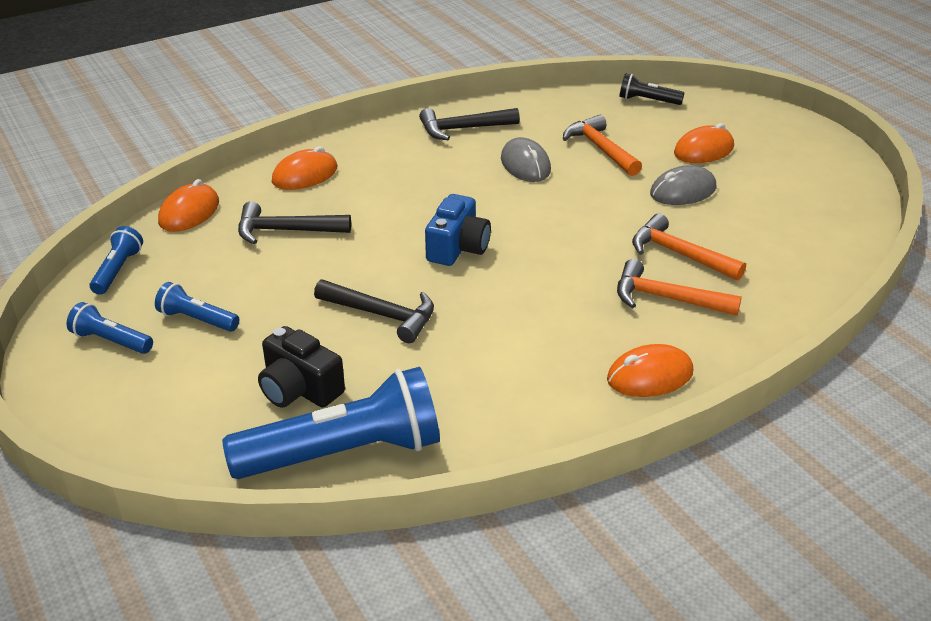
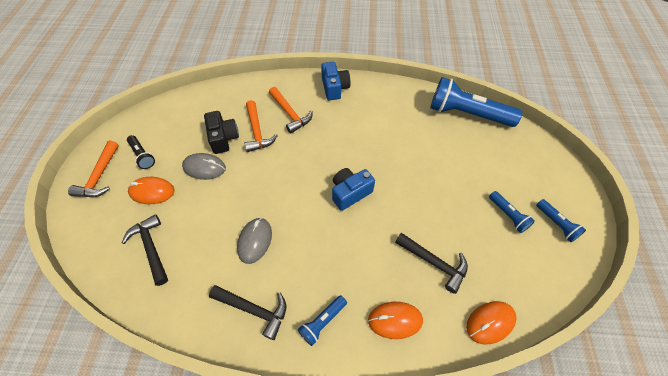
camera: 145 degrees left, 20 degrees up
blue flashlight [90,226,143,295] -> blue flashlight moved to [298,295,347,346]
black camera [258,326,345,408] -> black camera moved to [204,111,239,154]
black hammer [314,279,434,343] -> black hammer moved to [122,214,168,286]
orange hammer [563,115,642,176] -> orange hammer moved to [68,140,119,197]
orange mouse [607,344,693,397] -> blue camera [321,62,350,100]
black flashlight [619,73,684,105] -> black flashlight moved to [127,135,155,169]

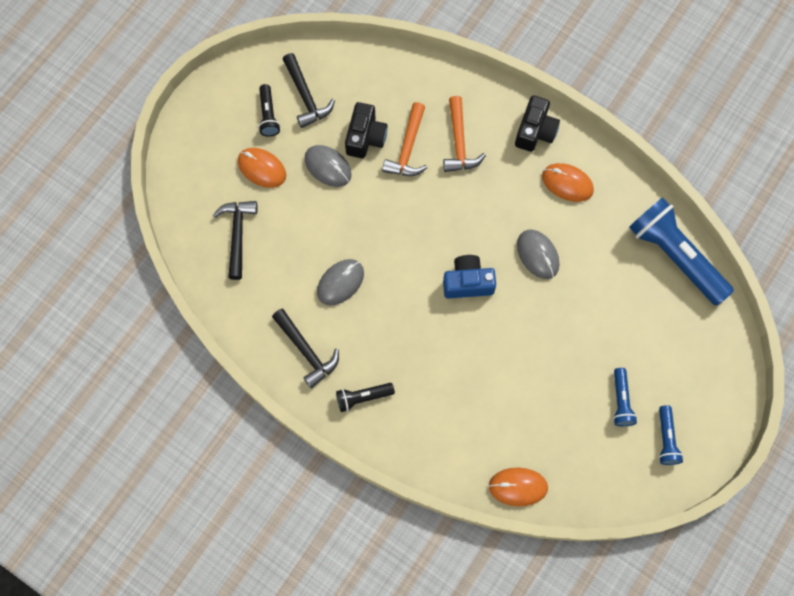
camera: 30 degrees right, 15 degrees up
orange hammer [68,140,119,197] -> none
blue flashlight [298,295,347,346] -> black flashlight [336,383,395,412]
blue camera [321,62,350,100] -> black camera [515,95,560,152]
orange mouse [368,302,423,339] -> orange mouse moved to [542,163,594,202]
black hammer [395,233,468,294] -> black hammer moved to [283,53,335,128]
none -> grey mouse [517,230,559,279]

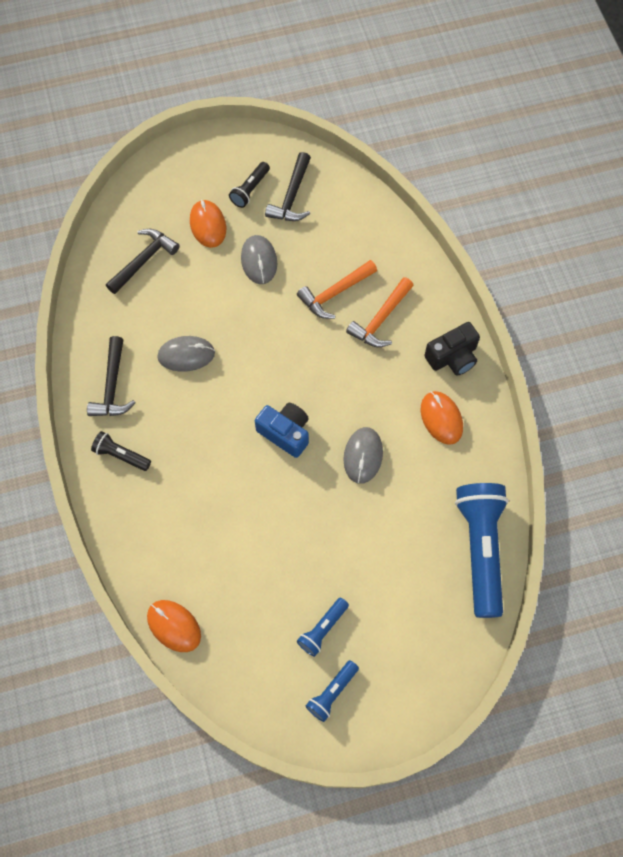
camera: 40 degrees right, 5 degrees down
black camera [345,102,388,158] -> none

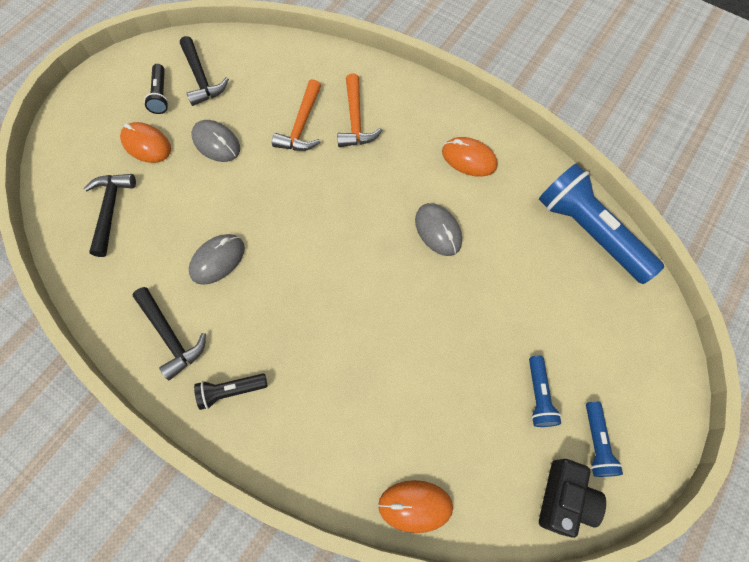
camera: 40 degrees left, 0 degrees up
blue camera [255,403,309,458] -> none
black camera [424,322,480,376] -> black camera moved to [539,459,606,538]

